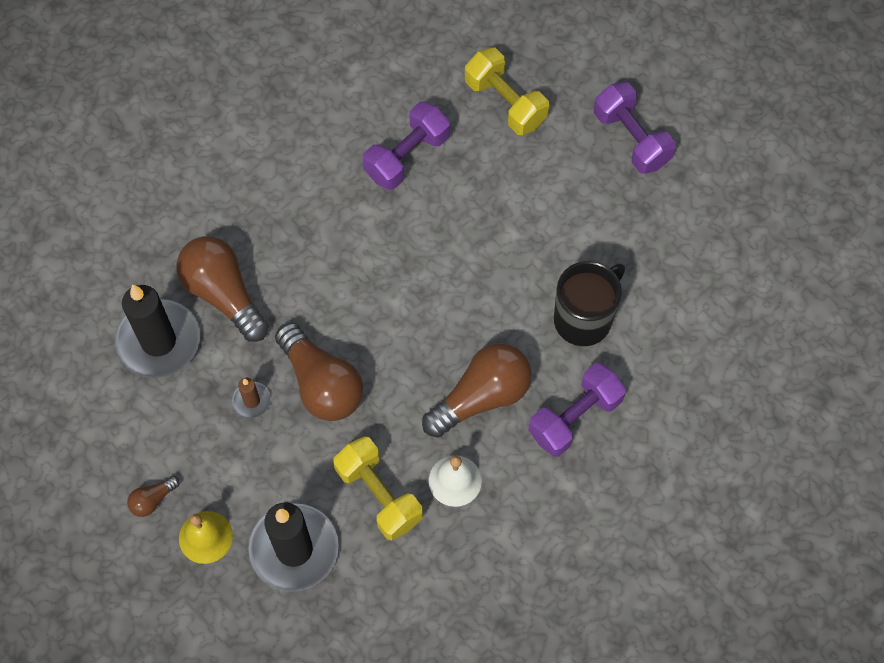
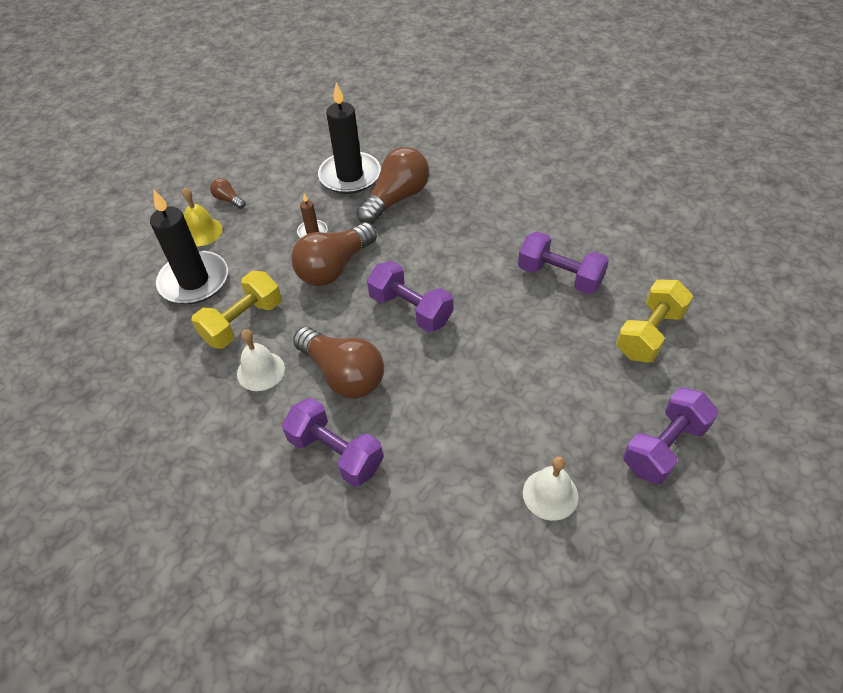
camera: 80 degrees right, 15 degrees down
black mug [554,261,625,346] -> none
none -> purple dumbbell [367,261,453,332]
none -> white bell [523,456,578,521]

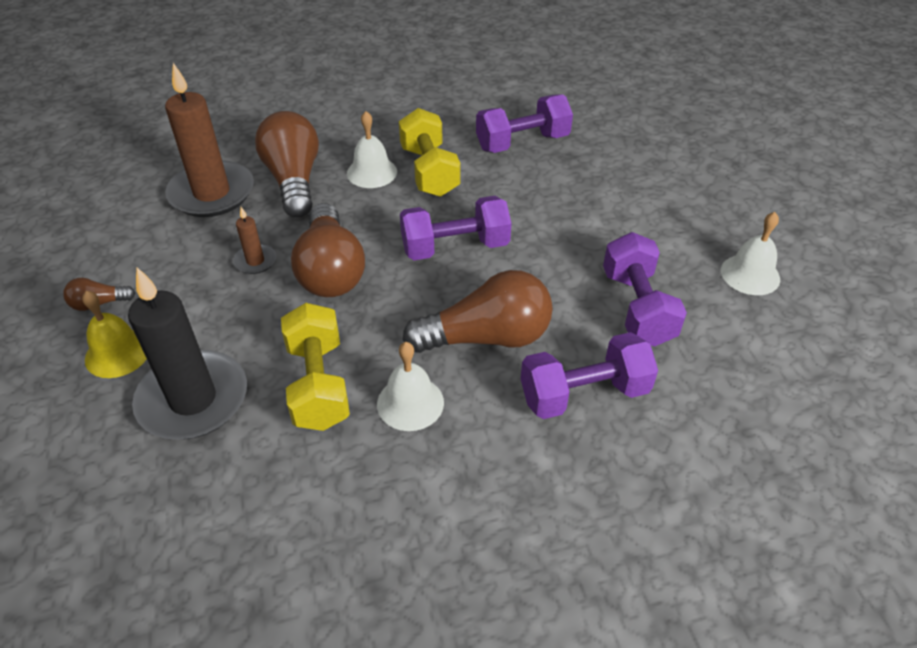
camera: 55 degrees left, 5 degrees down
black candle [318,82,381,194] -> brown candle [165,63,254,217]
yellow dumbbell [616,280,693,362] -> yellow dumbbell moved to [399,108,460,197]
purple dumbbell [623,387,719,484] -> purple dumbbell moved to [603,232,687,347]
none -> white bell [347,111,397,188]

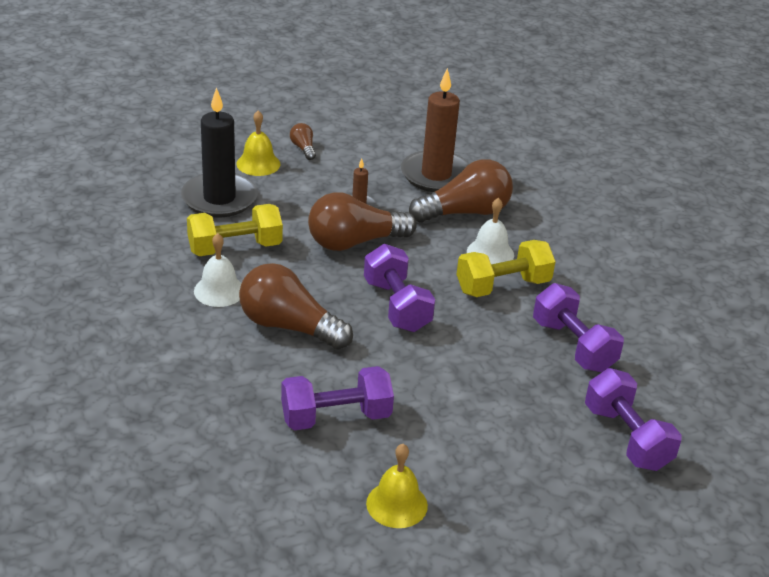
camera: 80 degrees right, 10 degrees down
brown light bulb [403,270,553,353] -> brown light bulb turned 135 degrees clockwise [239,263,353,350]
purple dumbbell [521,332,658,419] -> purple dumbbell moved to [585,368,682,471]
white bell [721,212,780,295] -> yellow bell [366,444,428,528]

